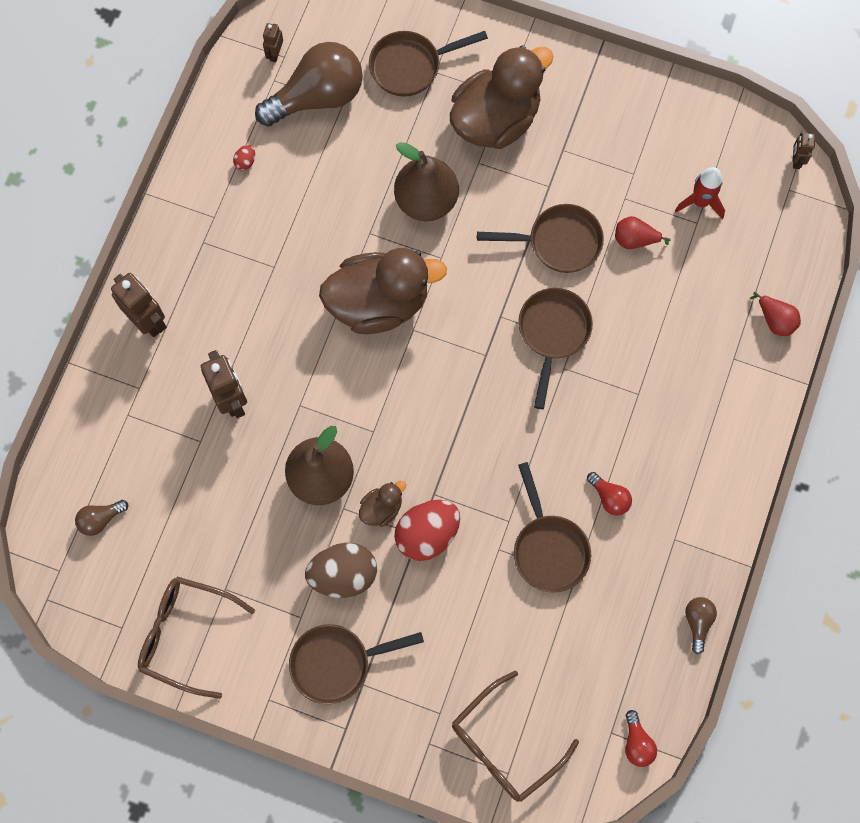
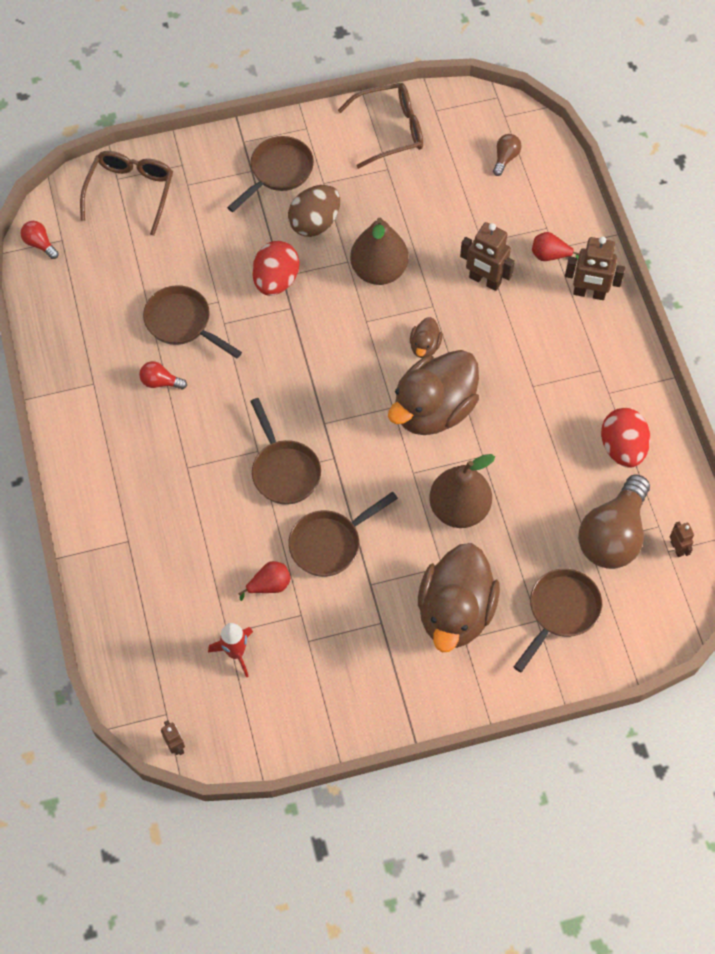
camera: 145 degrees right, 10 degrees down
red egg [233,145,255,171] -> red egg [601,408,650,467], size x2.44
brown duck [359,481,406,527] -> brown duck moved to [410,317,442,358]
brown light bulb [685,597,717,654] -> none
red pear [749,292,801,336] -> red pear moved to [532,232,579,261]

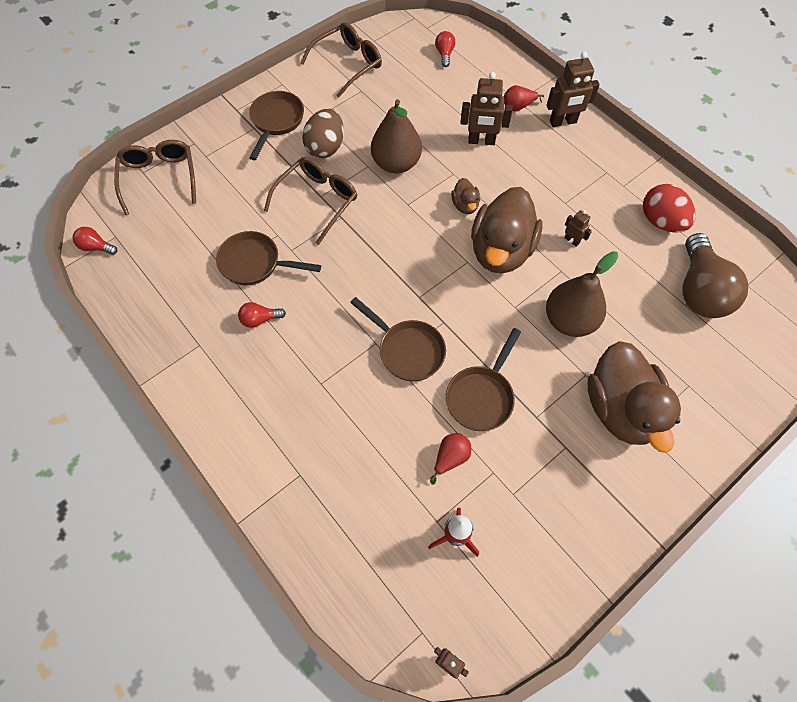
camera: 25 degrees left, 0 degrees up
red egg [252,241,299,296] -> brown glasses [264,157,357,245]
brown light bulb [493,134,522,176] -> red light bulb [435,31,455,67]
brown pan [514,569,602,672] -> none
brown robot [670,522,694,557] -> brown robot moved to [565,210,592,247]

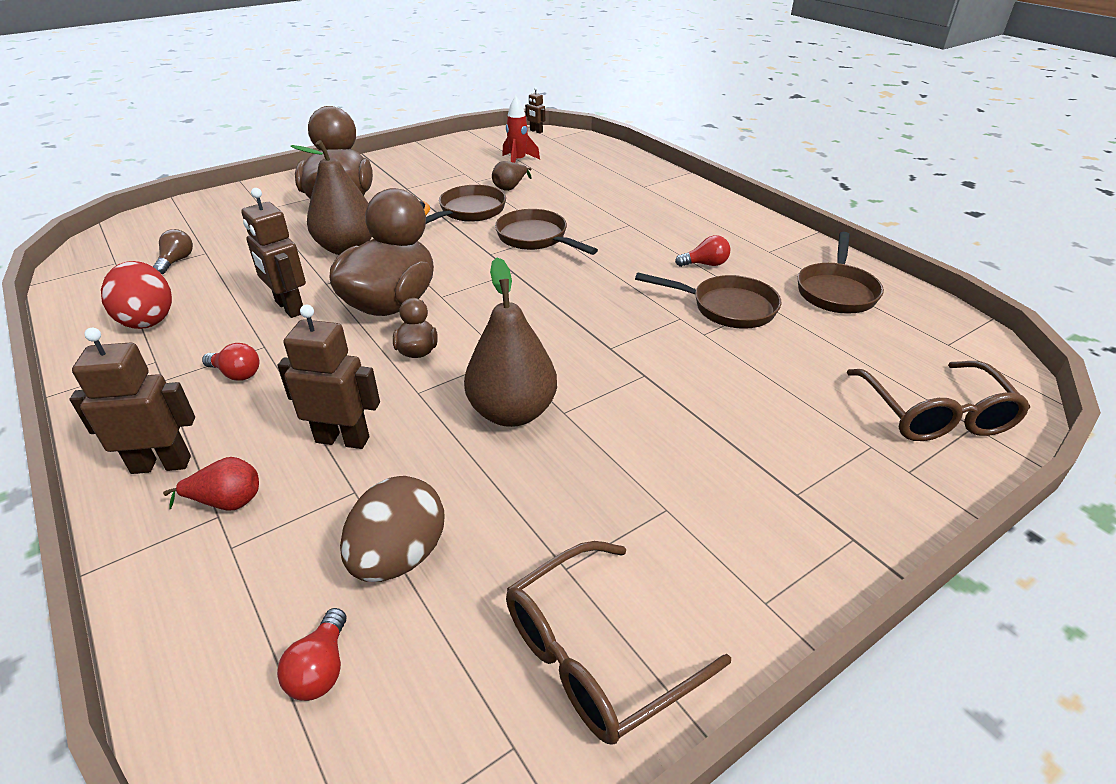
camera: 175 degrees left, 25 degrees down
red light bulb [72,227,117,255] -> red light bulb moved to [202,343,259,381]
brown pan [249,91,304,160] -> brown pan moved to [798,232,884,313]
brown glasses [264,157,357,245] -> none
brown egg [302,109,344,158] -> brown egg moved to [340,476,445,582]
red pear [430,433,471,485] -> brown pear [492,161,532,191]
brown robot [565,210,592,247] -> brown robot [241,188,306,318], size x1.89
brown light bulb [682,233,749,318] -> brown light bulb [153,229,193,274], size x0.44

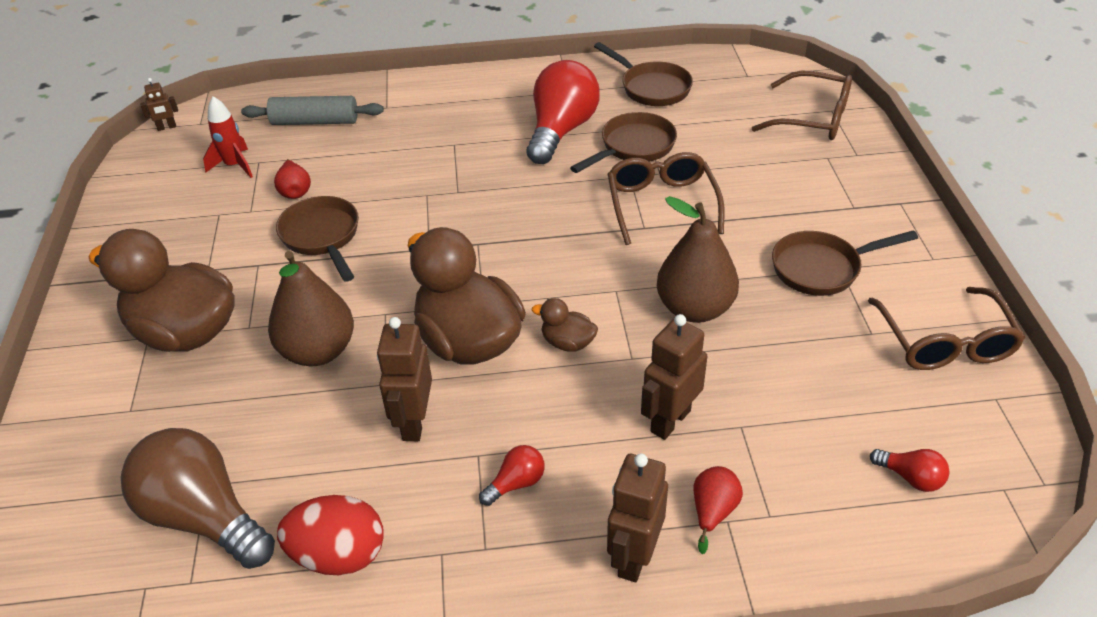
camera: 60 degrees left, 5 degrees up
brown light bulb [153,229,193,274] -> brown light bulb [121,428,275,569], size x2.29
brown robot [241,188,306,318] -> brown robot turned 105 degrees clockwise [377,317,432,441]
brown egg [340,476,445,582] -> none
brown pear [492,161,532,191] -> red pear [274,159,311,199]
brown pan [495,209,598,255] -> brown pan moved to [772,230,918,296]
red light bulb [675,235,730,267] -> red light bulb [526,60,600,164], size x2.29
none -> grey rolling pin [241,96,384,125]
none -> brown glasses [608,152,725,245]

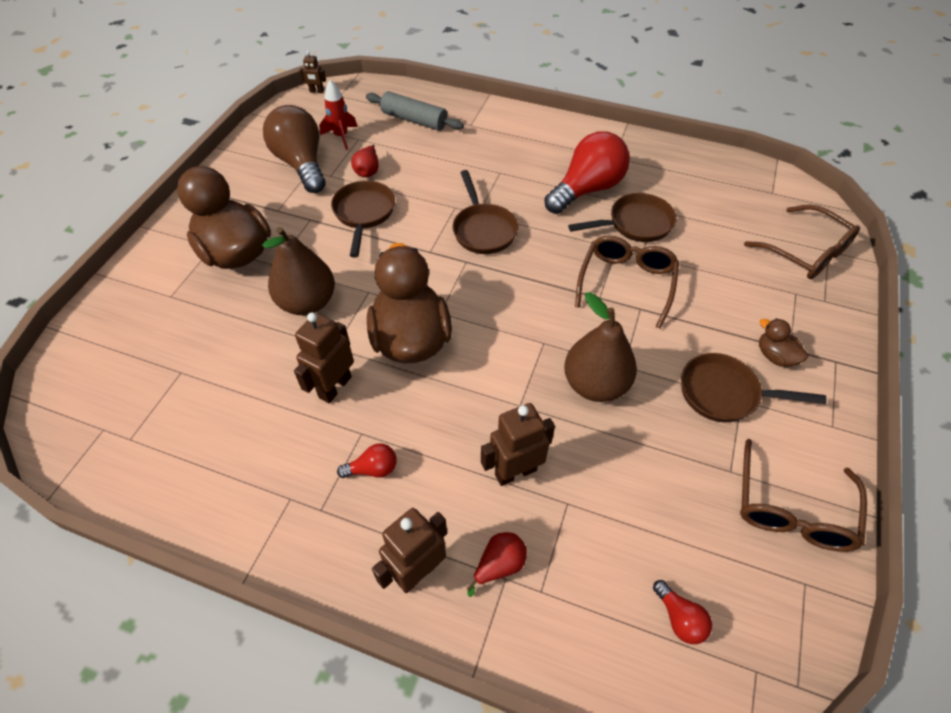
camera: 25 degrees right, 10 degrees up
brown light bulb [121,428,275,569] -> brown light bulb moved to [263,105,326,193]
red egg [277,495,383,575] -> none
brown duck [532,298,598,352] -> brown duck moved to [759,318,808,367]
brown pan [594,42,693,106] -> brown pan moved to [453,170,518,254]

